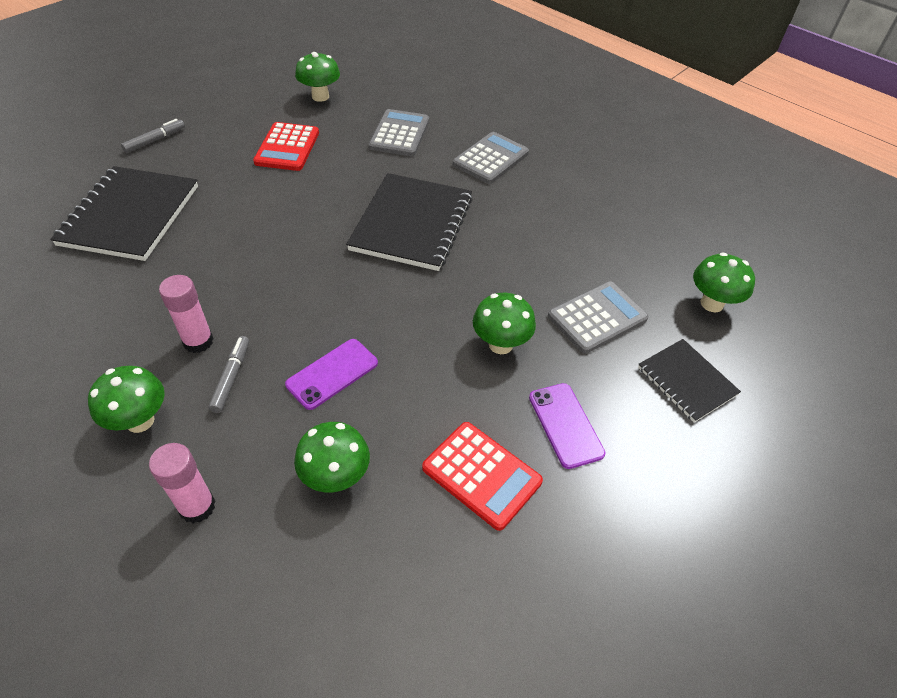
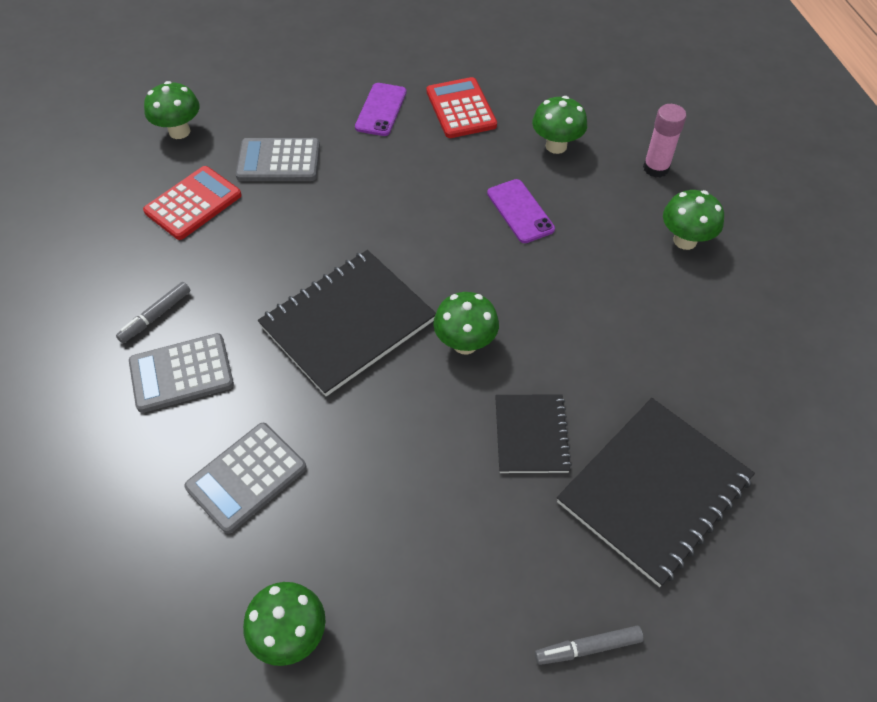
camera: 145 degrees left, 5 degrees up
pink glue stick [159,275,214,353] -> none
grey marker [208,336,249,413] -> grey marker moved to [116,282,191,343]
red calculator [253,122,319,171] -> red calculator moved to [143,166,242,240]
purple phone [285,339,378,410] -> purple phone turned 75 degrees clockwise [487,179,555,243]
green mushroom [473,293,536,354] -> green mushroom moved to [433,292,499,354]
black notebook [638,339,741,423] -> black notebook moved to [495,394,572,473]

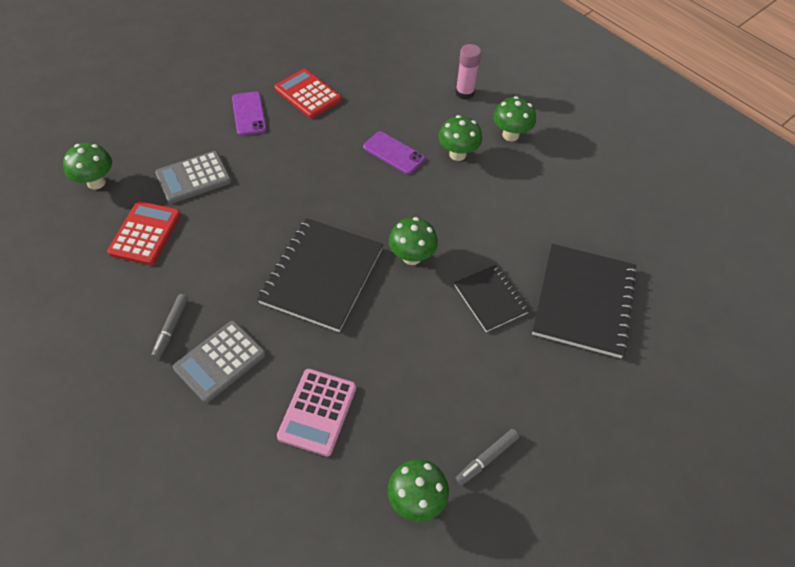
camera: 30 degrees left, 0 degrees up
grey calculator [184,423,307,534] -> pink calculator [277,369,356,456]
green mushroom [532,96,587,154] -> green mushroom moved to [438,115,482,161]
grey marker [535,626,644,665] -> grey marker moved to [456,429,519,485]

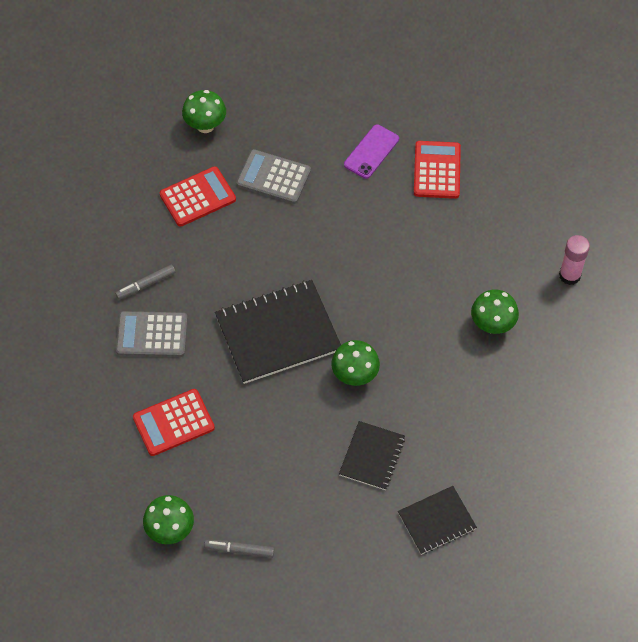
camera: 50 degrees right, 5 degrees up
pink calculator [277,369,356,456] -> red calculator [133,389,215,456]
purple phone [363,131,425,174] -> none
green mushroom [493,96,536,141] -> none
black notebook [532,244,638,358] -> black notebook [398,486,477,555], size x0.57

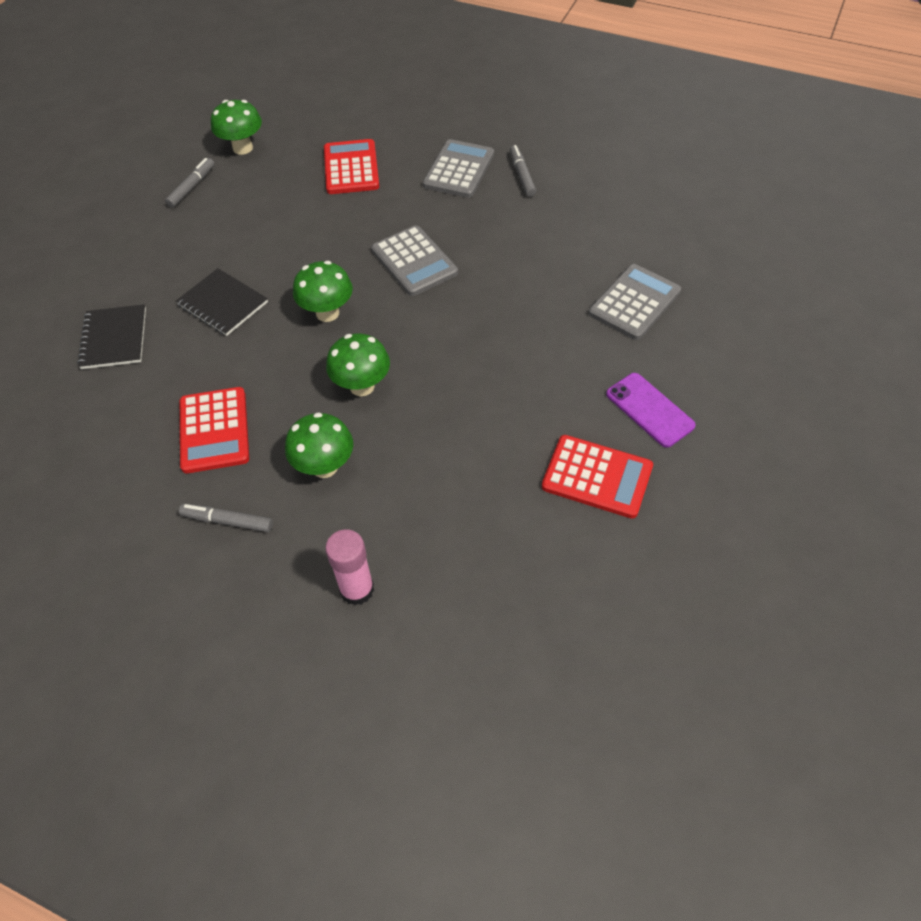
camera: 110 degrees right, 5 degrees down
red calculator [160,166,236,227] -> red calculator moved to [180,387,249,473]
green mushroom [182,90,226,133] -> green mushroom moved to [326,333,390,396]
black notebook [215,280,341,384] -> grey calculator [371,225,458,296]
none -> grey marker [179,504,273,532]

